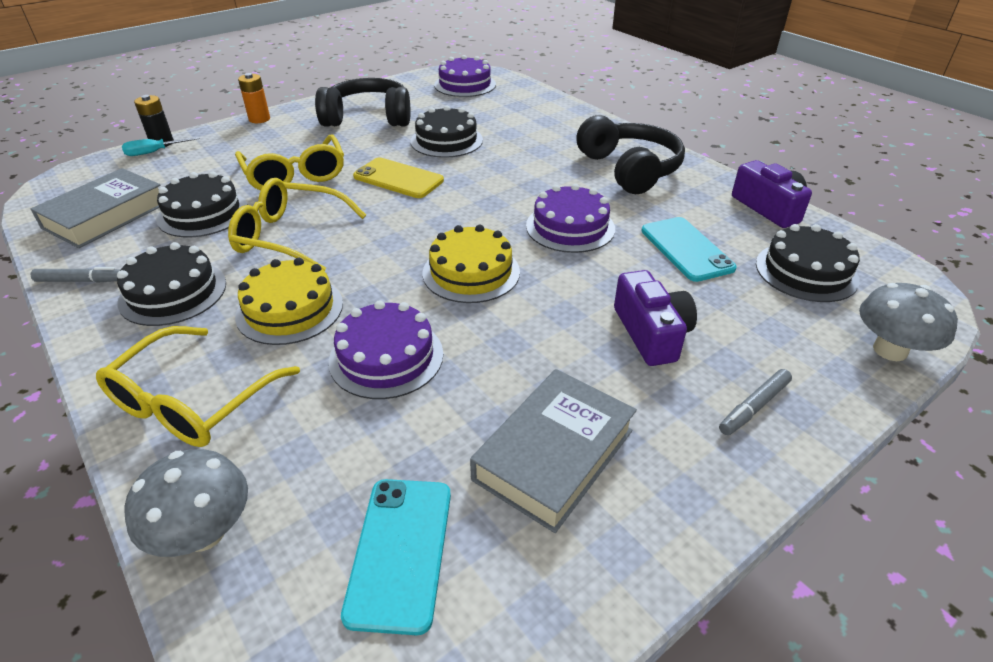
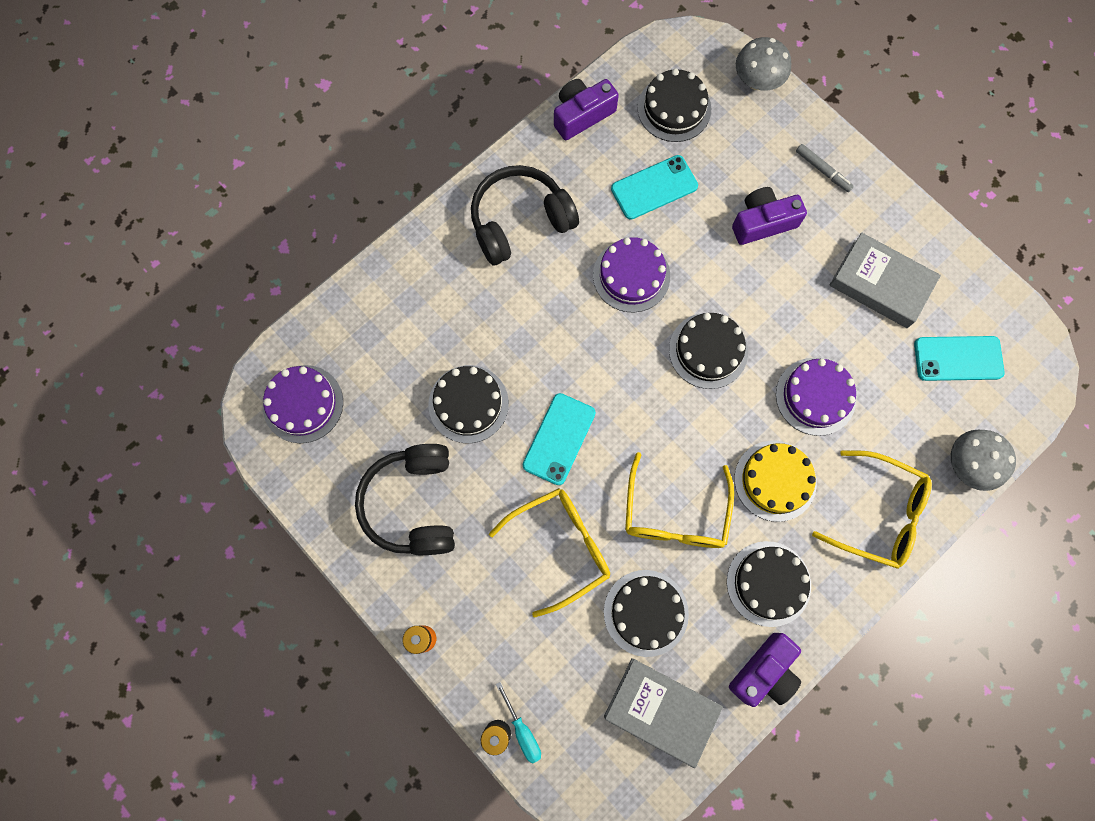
camera: 95 degrees left, 35 degrees up
grey marker [30,267,120,283] -> purple camera [729,633,801,707]
yellow phone [353,158,444,198] -> turquoise phone [523,393,596,485]
yellow cake [422,224,520,303] -> black cake [669,313,748,389]

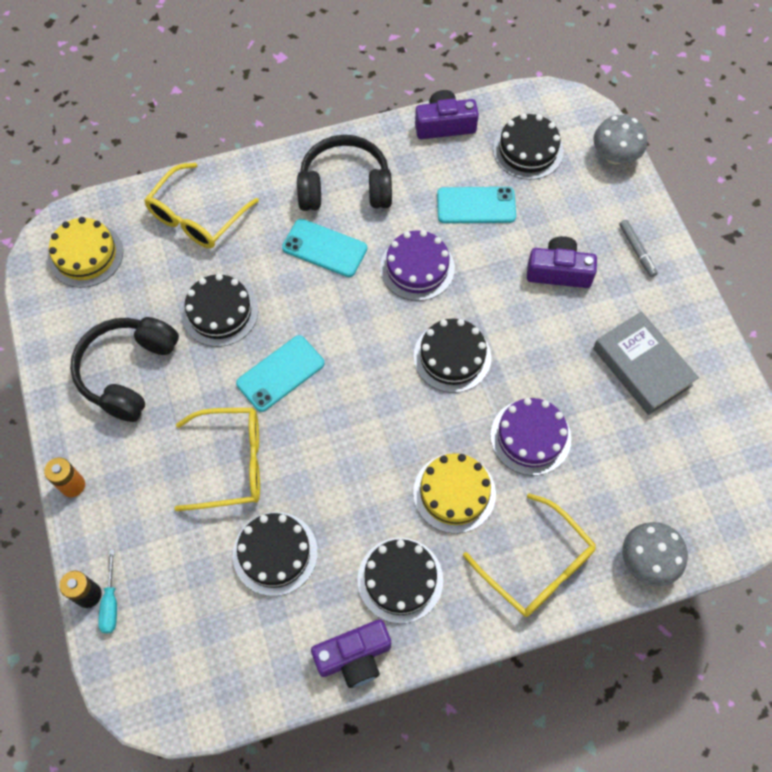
camera: 25 degrees right, 10 degrees down
purple cake [263,365,343,443] -> yellow cake [48,217,123,288]
grey book [604,658,723,768] -> none
yellow glasses [625,452,734,548] -> yellow glasses moved to [144,163,259,248]
turquoise phone [914,336,1005,381] -> turquoise phone moved to [282,219,367,277]

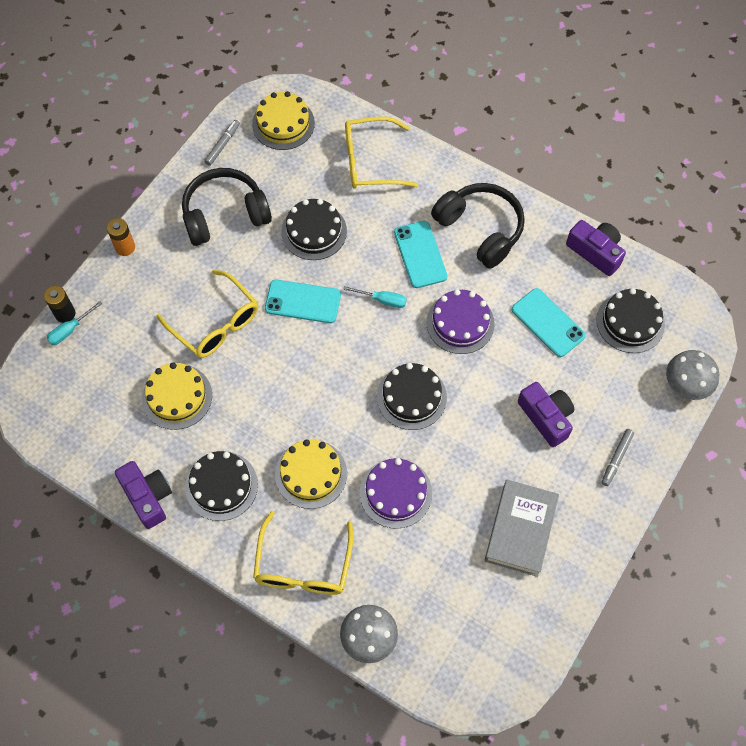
camera: 50 degrees right, 0 degrees up
black cake [233,512,318,596] -> yellow cake [142,362,212,430]
purple camera [311,619,391,688] -> purple camera turned 150 degrees counterclockwise [115,461,172,529]
none -> grey marker [204,120,240,166]
none -> turquoise screwdriver [343,286,407,308]

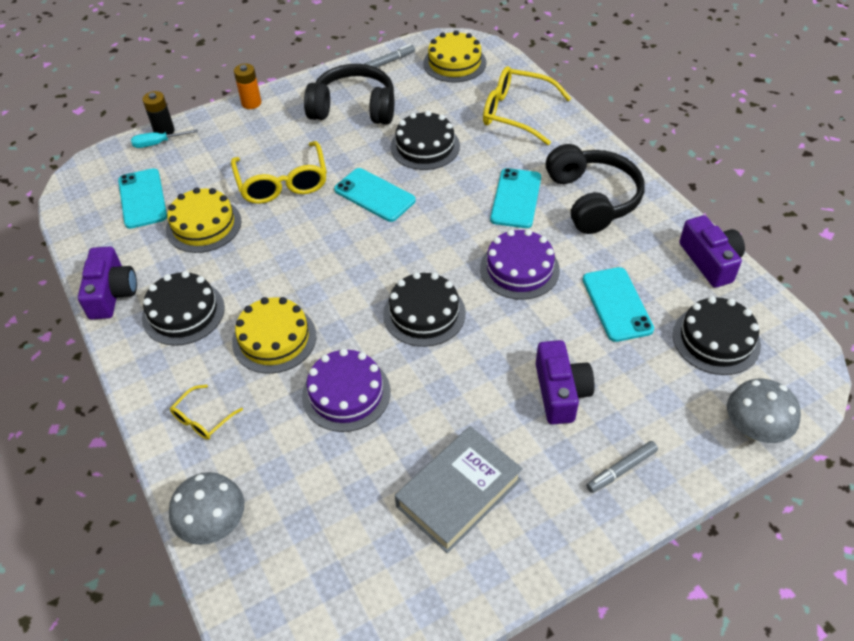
camera: 30 degrees right, 15 degrees down
yellow glasses [253,511,353,595] -> yellow glasses [170,385,243,440], size x0.51
turquoise screwdriver [343,286,407,308] -> none
none -> turquoise phone [118,168,167,229]

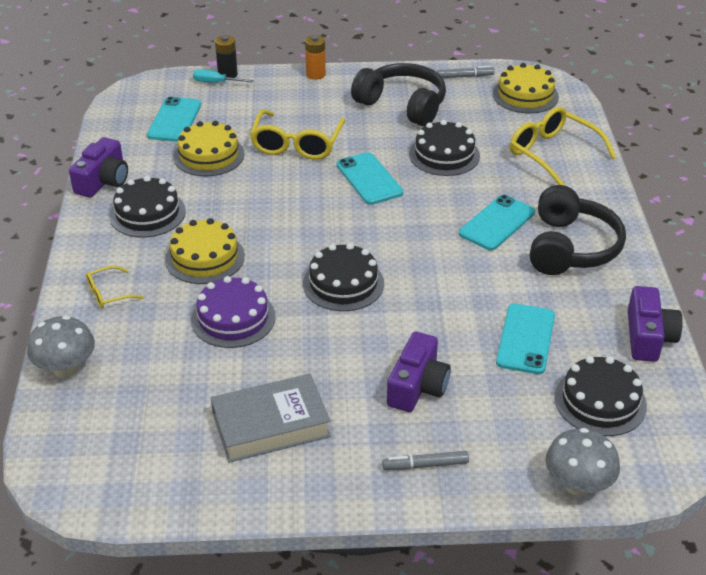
camera: 25 degrees right, 10 degrees down
purple cake [480,229,560,300] -> none

